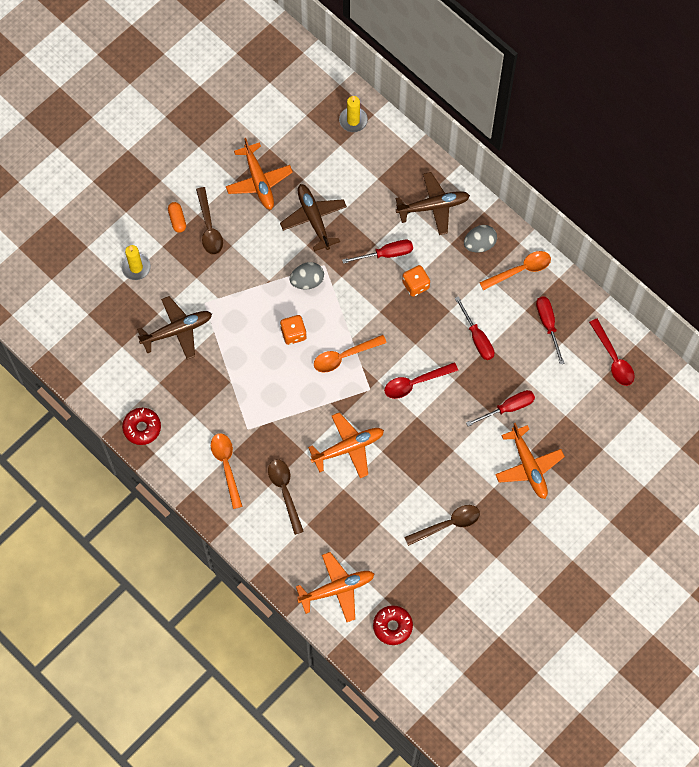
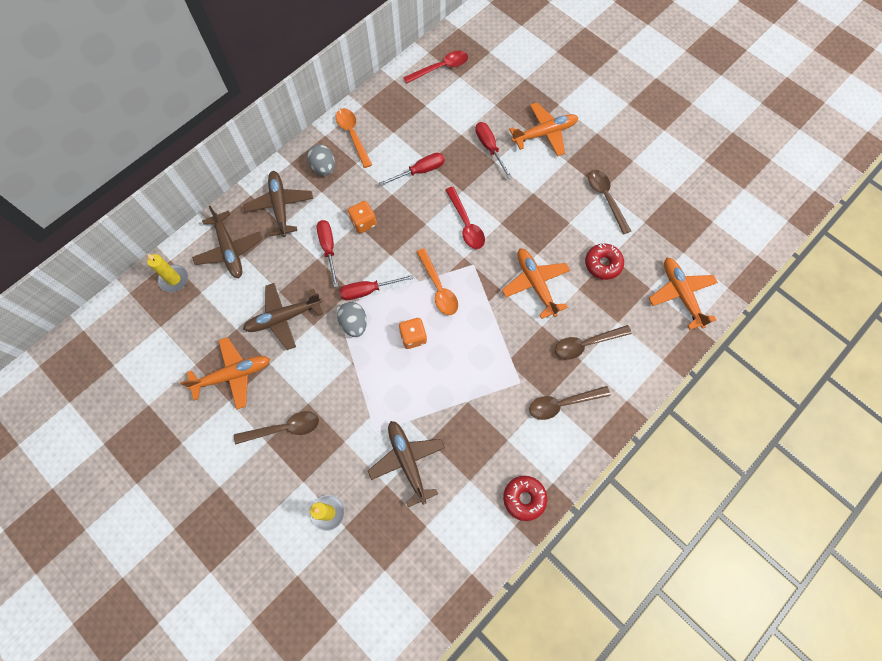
camera: 90 degrees left, 0 degrees up
orange capsule [168,202,186,233] -> none
orange spoon [211,433,243,509] -> brown spoon [529,386,610,420]
red donut [373,605,413,645] -> red donut moved to [585,243,624,280]
red screwdriver [536,297,565,365] -> red screwdriver moved to [340,275,414,300]
none -> brown plane [192,206,263,278]

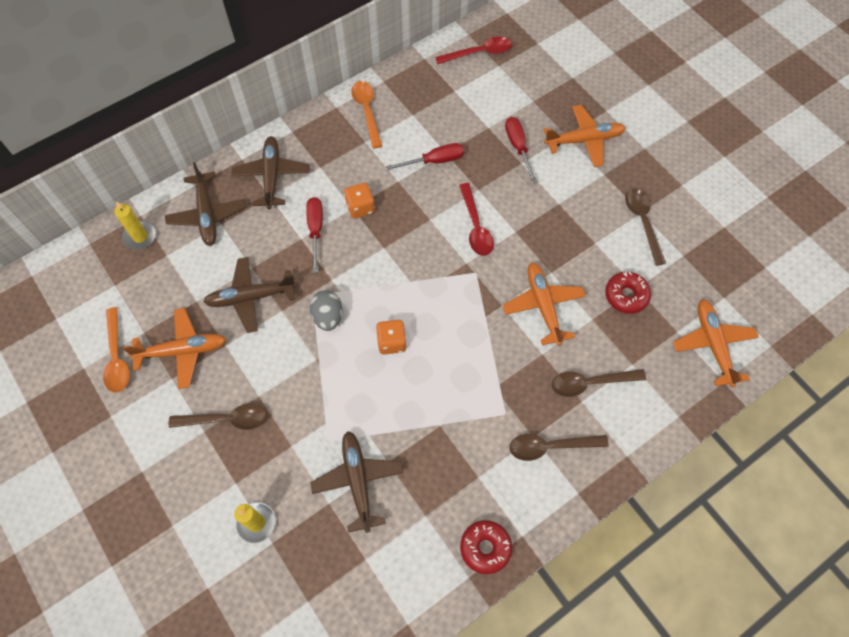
camera: 10 degrees right, 5 degrees down
grey egg [307,144,335,176] -> none
red screwdriver [340,275,414,300] -> none
orange spoon [417,248,458,315] -> orange spoon moved to [103,307,130,393]

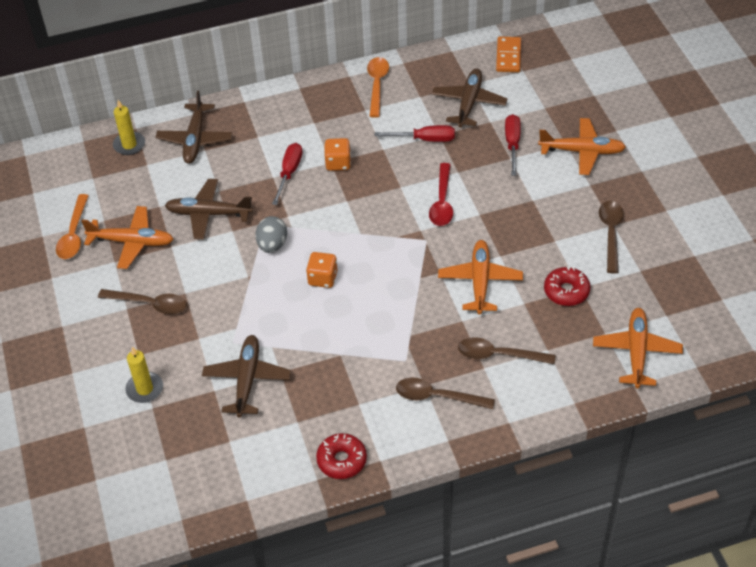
camera: 20 degrees right, 15 degrees down
brown plane [231,136,309,209] -> brown plane moved to [432,68,508,127]
red spoon [435,37,512,64] -> orange domino [496,37,521,72]

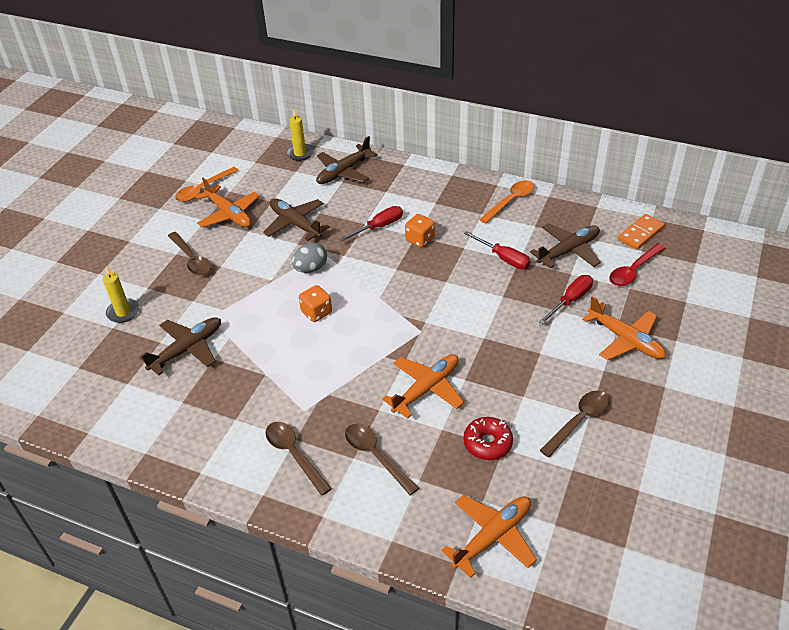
camera: 40 degrees right, 5 degrees down
red donut [316,433,367,479] -> none
red spoon [429,163,453,226] -> red spoon moved to [609,243,665,286]

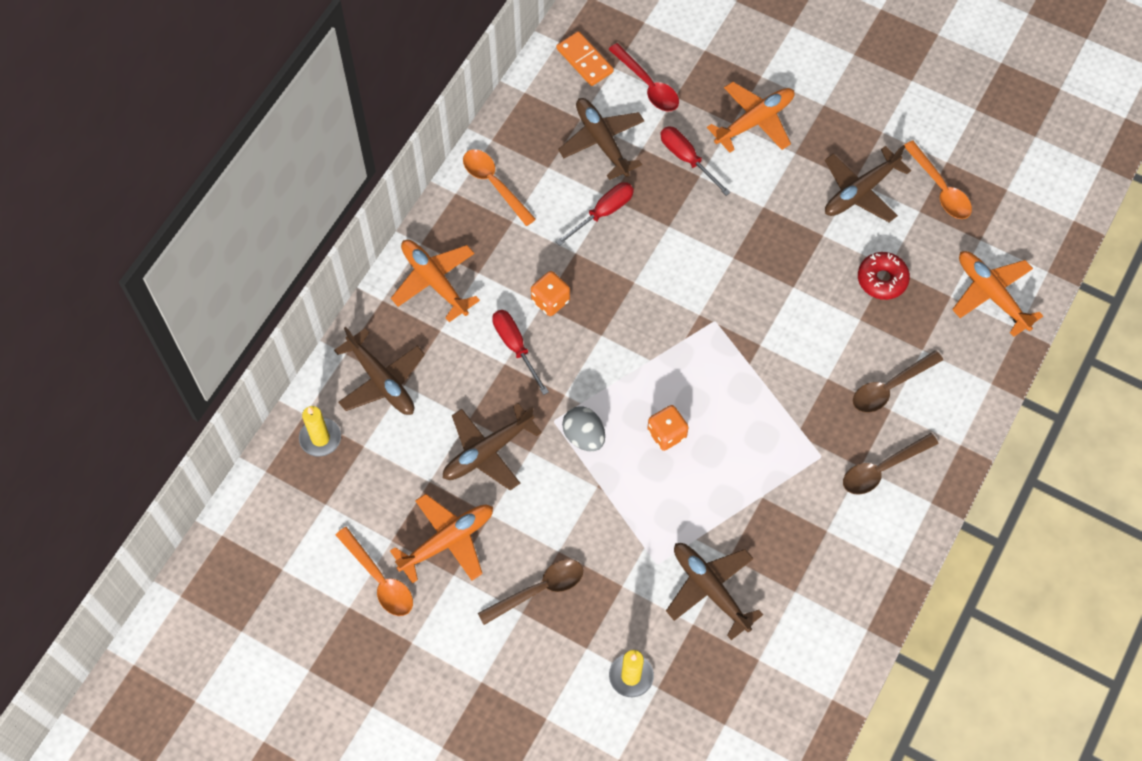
camera: 85 degrees left, 20 degrees up
orange plane [382,354,464,419] -> orange plane moved to [391,240,480,322]
brown spoon [539,390,610,458] -> brown plane [825,145,911,222]
none -> orange spoon [904,140,972,219]

